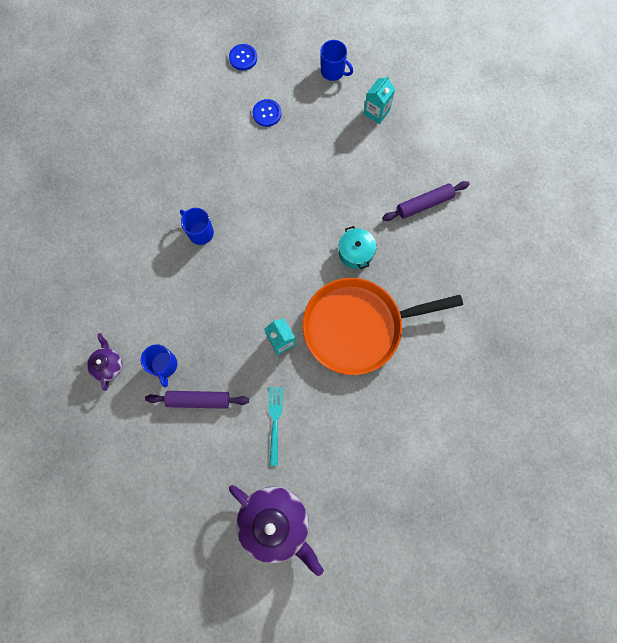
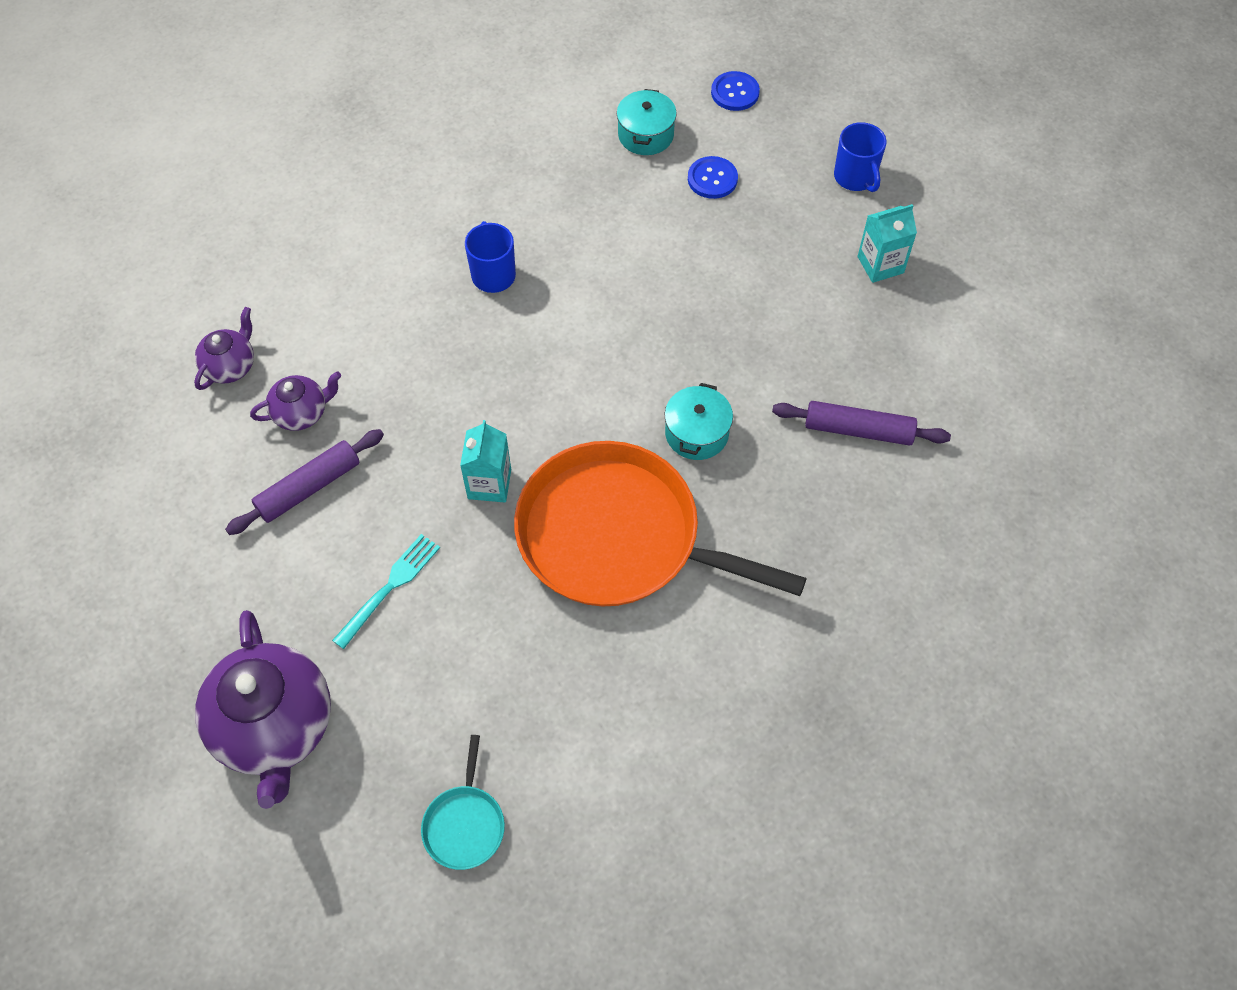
camera: 35 degrees right, 15 degrees down
blue mug [141,344,177,387] -> purple teapot [250,371,341,431]
purple rolling pin [145,391,249,409] -> purple rolling pin turned 75 degrees counterclockwise [225,429,384,535]
none -> turquoise pan [421,735,505,870]
none -> turquoise pot [617,89,677,155]

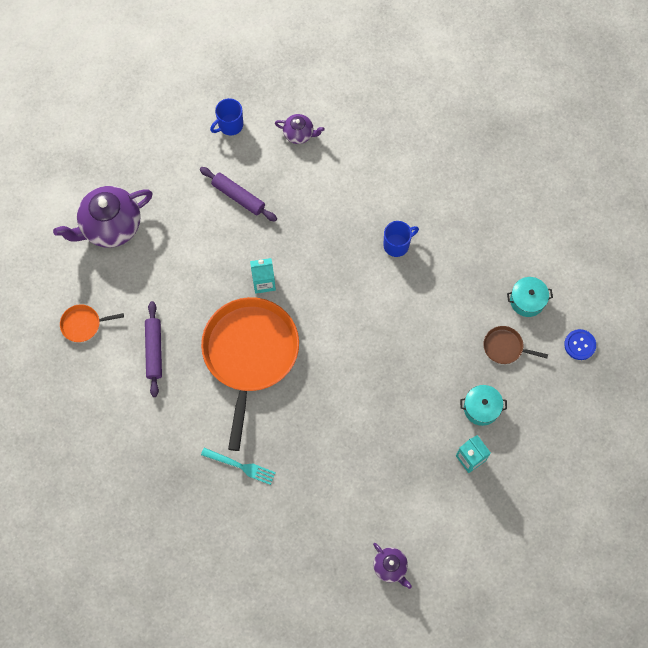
camera: 75 degrees right, 10 degrees up
purple teapot [250,371,341,431] -> purple teapot moved to [373,543,412,589]
turquoise fork [332,534,440,649] -> turquoise fork moved to [201,448,276,485]
turquoise pan [421,735,505,870] -> orange pan [60,304,124,342]
turquoise pot [665,383,733,460] -> turquoise pot moved to [460,385,507,426]
blue button [688,156,738,199] -> brown pan [483,326,548,364]
purple rolling pin [772,401,951,446] -> purple rolling pin moved to [145,301,162,397]
blue mug [834,122,887,192] -> blue mug moved to [210,98,243,136]

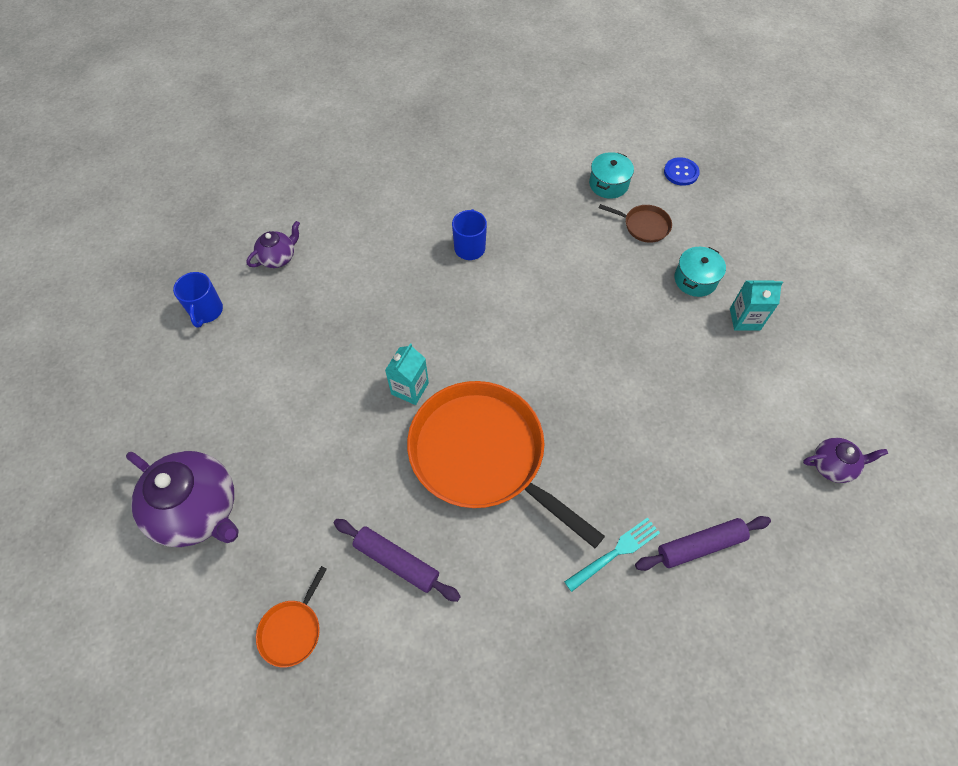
camera: 55 degrees left, 10 degrees down
purple teapot [53,186,153,248] -> purple teapot turned 60 degrees counterclockwise [126,451,239,547]
purple rolling pin [200,167,277,221] -> purple rolling pin moved to [635,516,771,571]
brown pan [483,326,548,364] -> brown pan turned 120 degrees counterclockwise [599,204,672,243]

